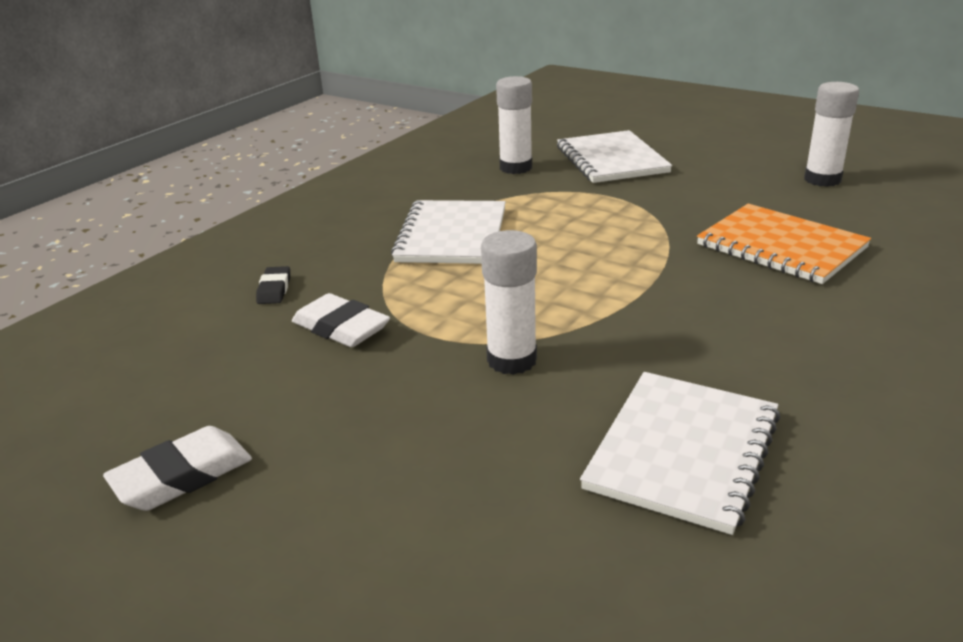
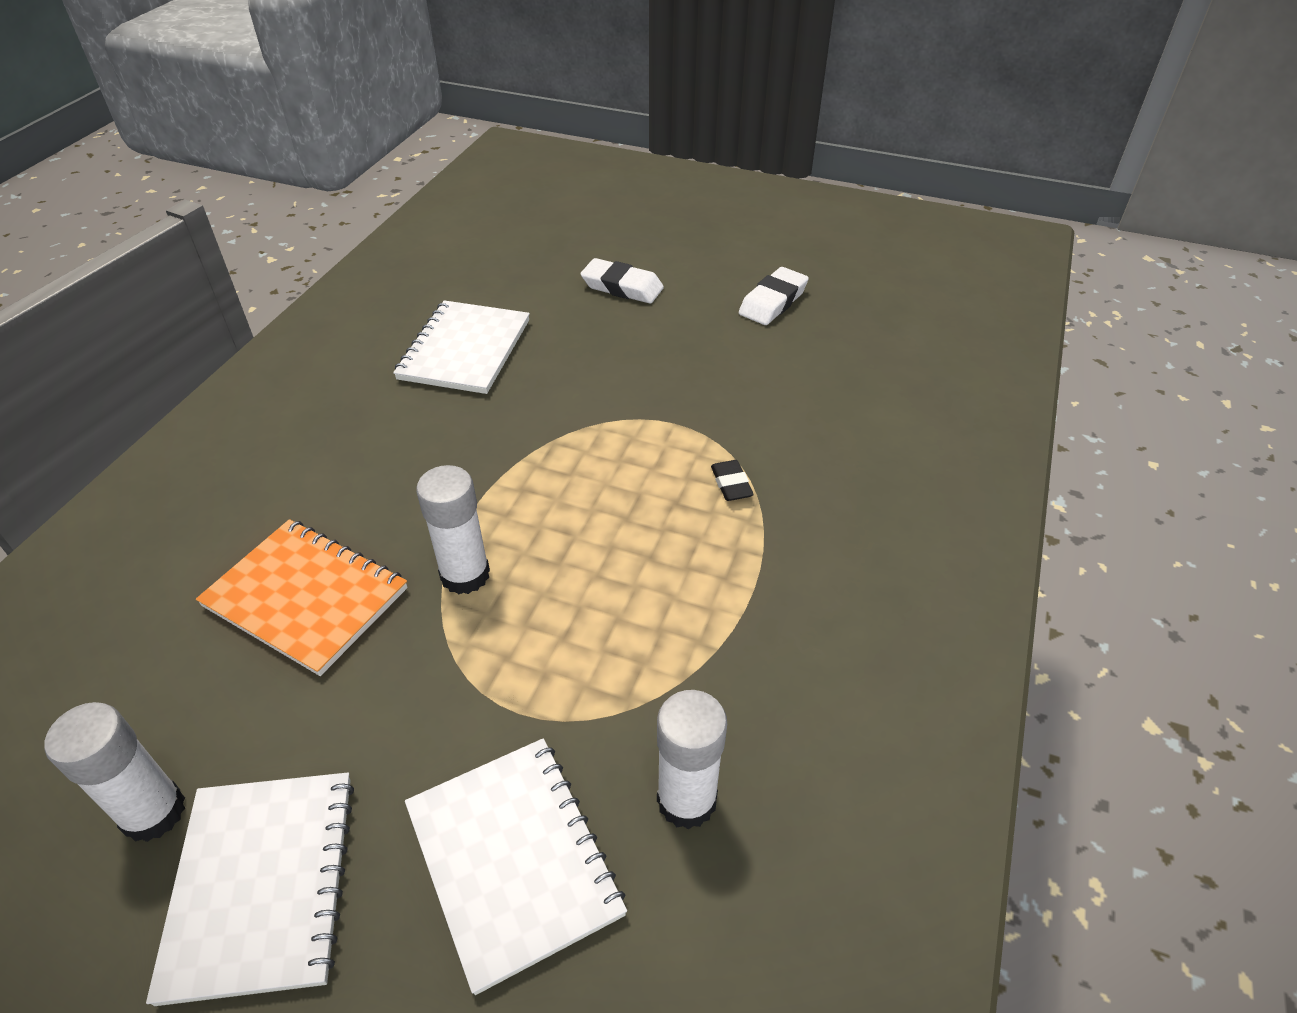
camera: 165 degrees right, 15 degrees up
black eraser [256,266,290,304] -> black eraser moved to [711,460,754,501]
white eraser [292,293,390,347] -> white eraser moved to [580,258,664,304]
white notebook [391,200,506,264] -> white notebook moved to [146,772,354,1006]
white glue stick [481,230,537,375] -> white glue stick moved to [416,465,490,595]

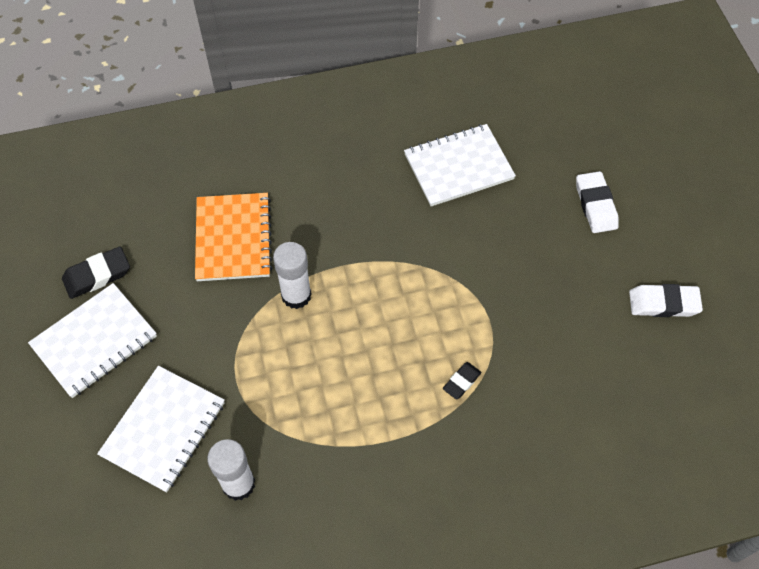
camera: 55 degrees right, 15 degrees up
white glue stick [44,702,185,842] -> black eraser [62,246,130,299]

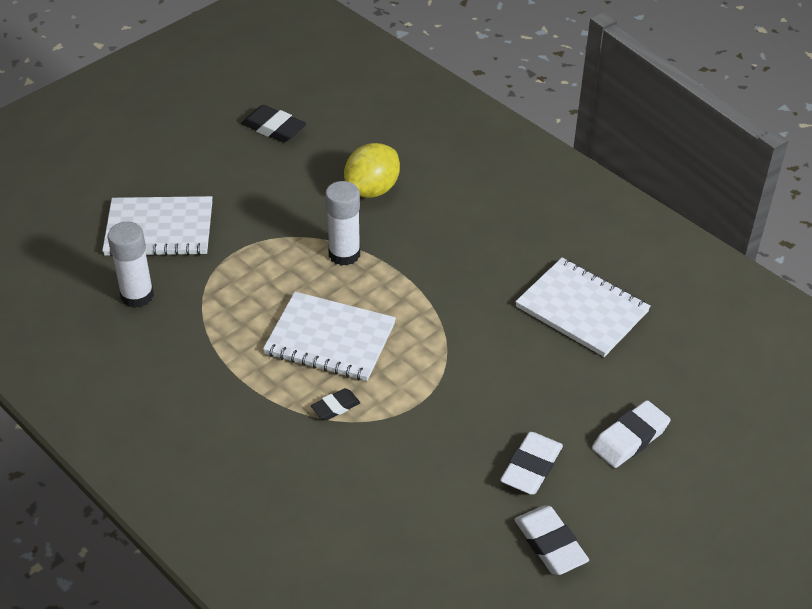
camera: 60 degrees right, 15 degrees down
white notebook [28,283,157,398] -> white notebook moved to [263,292,396,381]
orange notebook [195,193,272,281] -> yellow lemon [344,143,400,198]
black eraser [443,362,482,399] -> black eraser turned 45 degrees counterclockwise [311,388,360,420]
none -> white eraser [500,432,563,495]

